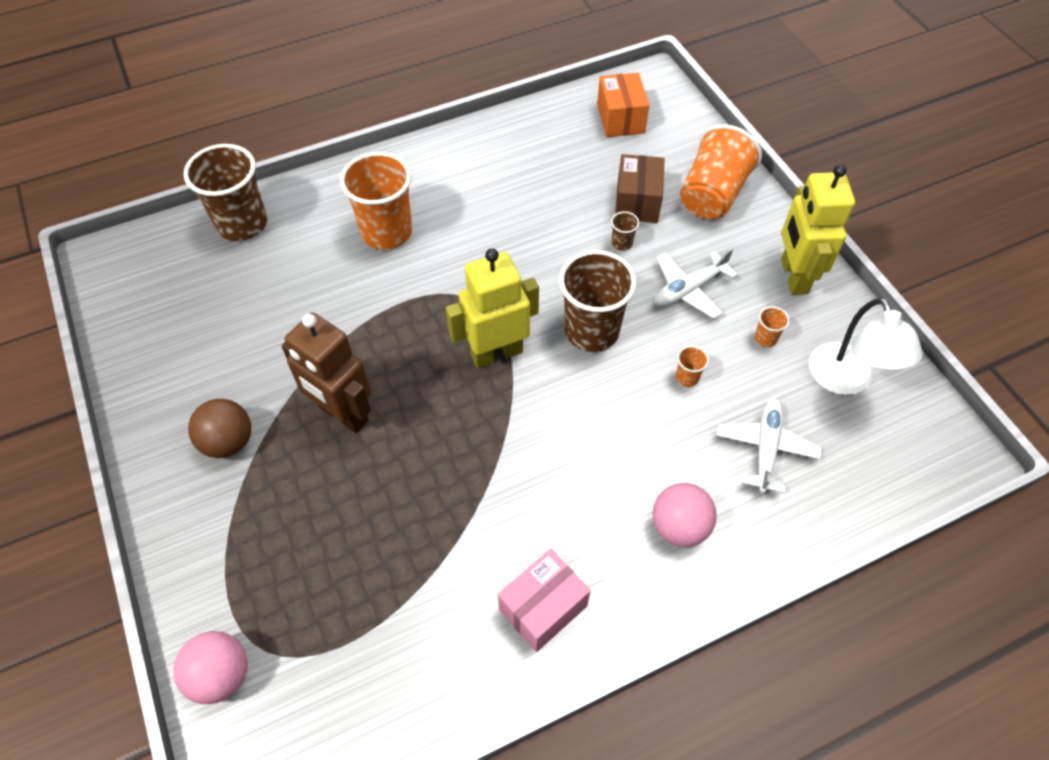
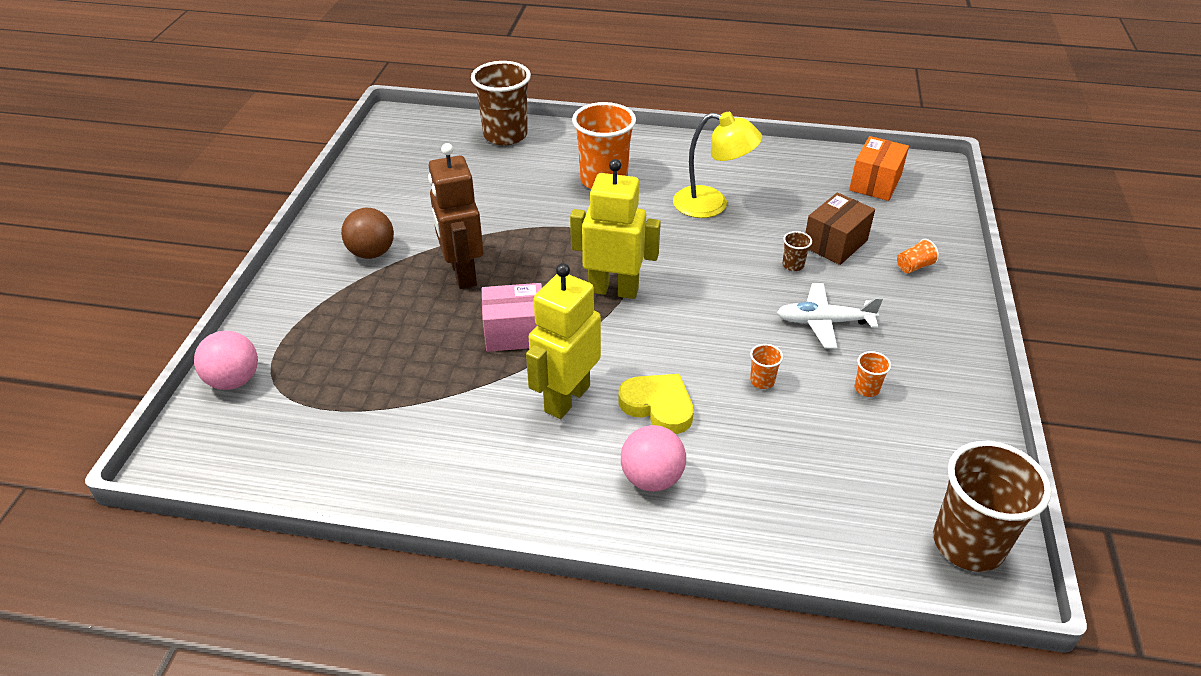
camera: 35 degrees right, 15 degrees down
pink box [498,549,591,652] -> pink box moved to [482,283,542,352]
brown cup [559,250,637,352] -> brown cup moved to [933,441,1051,572]
orange cup [680,124,762,219] -> orange cup [897,239,939,273], size x0.41
white plane [717,398,822,493] -> none
yellow robot [781,165,855,295] -> yellow robot moved to [526,263,601,419]
white lamp [809,298,923,395] -> none
none -> yellow heart [618,374,694,434]
none -> yellow lamp [673,112,762,218]

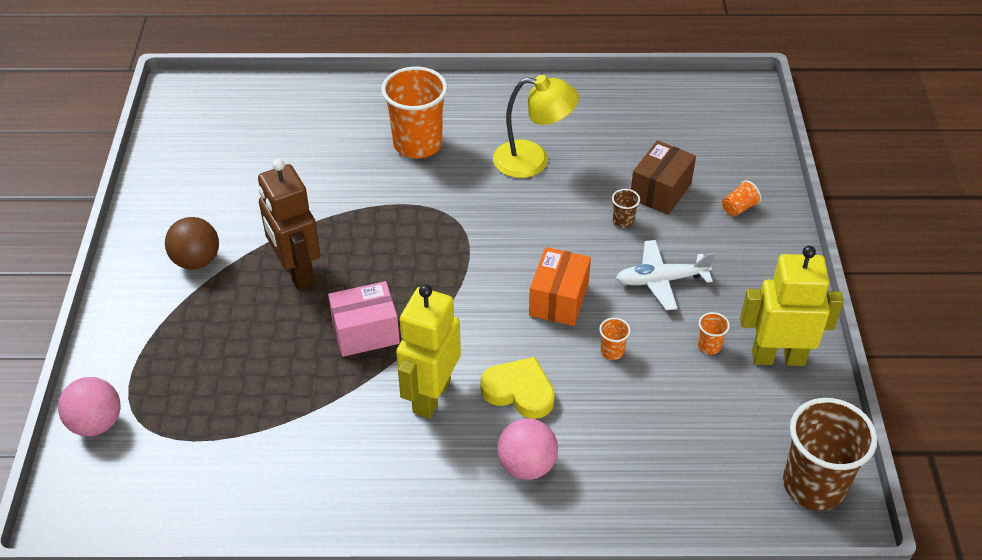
camera: 10 degrees left, 5 degrees up
brown cup [471,61,531,145] -> none
yellow robot [570,159,661,299] -> yellow robot moved to [740,246,844,366]
orange box [849,136,909,201] -> orange box moved to [529,247,591,326]

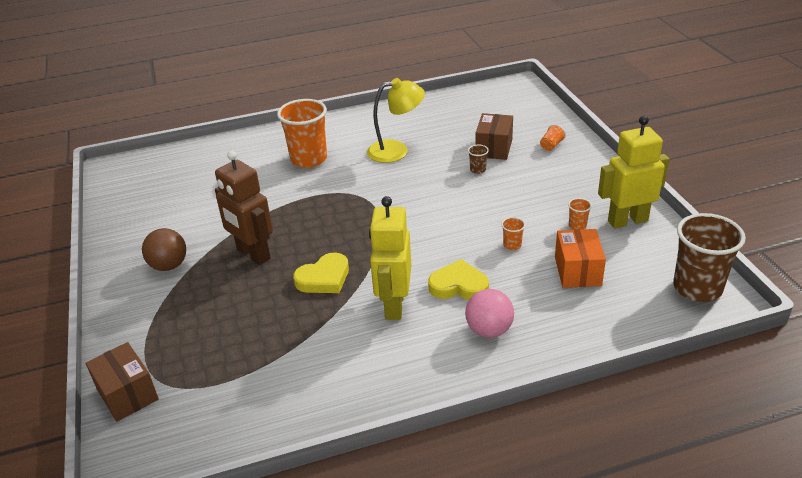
camera: 15 degrees left, 10 degrees down
pink ball [58,377,121,436] -> brown box [86,342,159,422]
pink box [328,281,400,357] -> yellow heart [293,253,349,293]
orange box [529,247,591,326] -> orange box moved to [555,229,606,288]
white plane [616,240,715,310] -> none

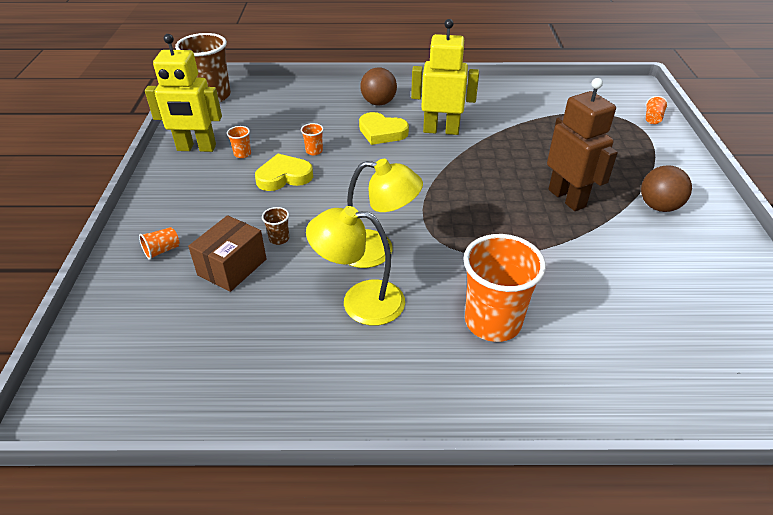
camera: 165 degrees left, 5 degrees up
brown box [86,342,159,422] -> orange cup [646,96,668,124]
yellow heart [293,253,349,293] -> yellow heart moved to [255,154,313,191]
yellow robot [369,196,411,320] -> yellow robot turned 105 degrees counterclockwise [411,19,479,135]
pink ball [465,289,514,338] -> brown ball [360,68,397,106]
orange box [555,229,606,288] -> none
none -> yellow lamp [347,159,423,268]

